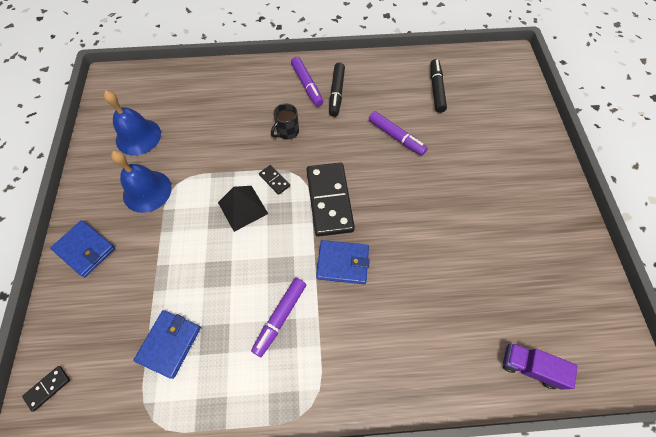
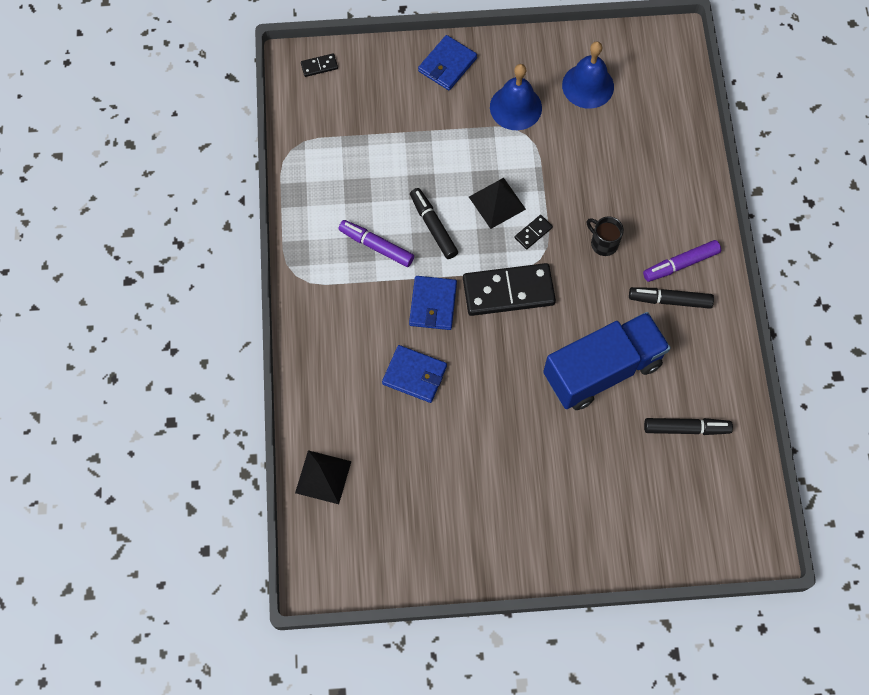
camera: 90 degrees right, 5 degrees up
black domino [22,366,70,411] -> black domino turned 60 degrees counterclockwise [301,54,338,77]
blue wallet [133,310,201,379] -> blue wallet moved to [382,345,447,403]
purple marker [369,111,428,156] -> blue truck [543,312,670,410]
purple truck [503,343,578,390] -> black pyramid [295,450,351,504]
none -> black marker [410,188,458,259]

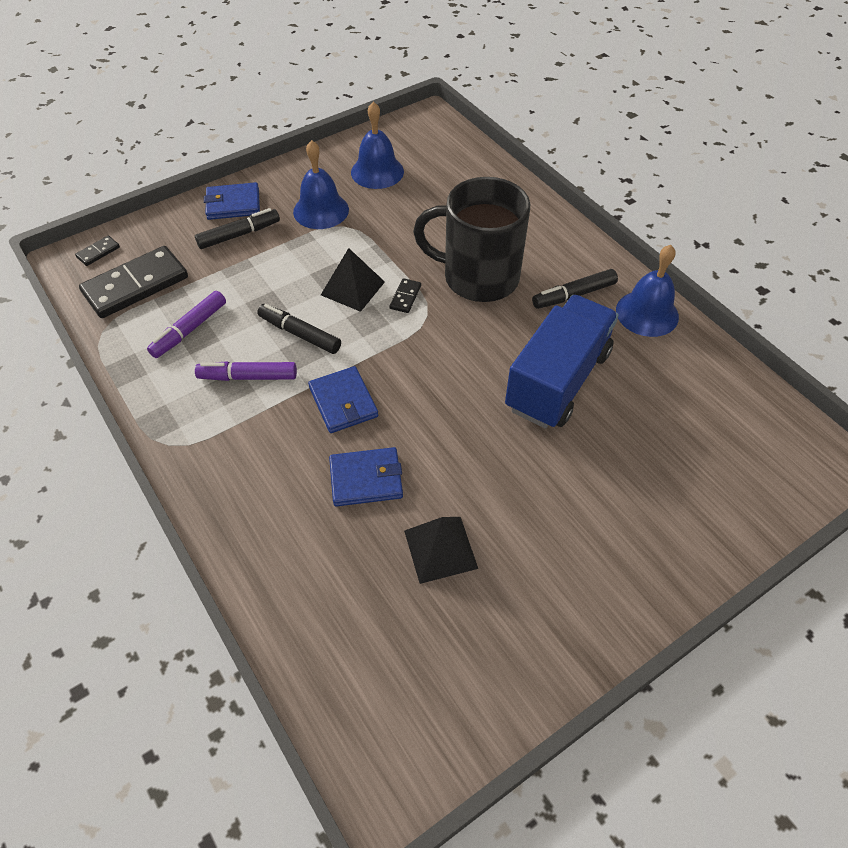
camera: 30 degrees left, 15 degrees down
black pyramid [295,450,351,504] -> black pyramid moved to [404,517,478,584]
blue wallet [418,35,477,90] -> blue wallet turned 75 degrees clockwise [204,182,260,220]
black domino [463,263,556,316] -> black domino moved to [79,246,188,318]
black mug [587,216,624,256] -> black mug [413,177,530,302], size x2.47
purple marker [643,240,721,282] -> purple marker moved to [147,291,226,358]
black marker [644,418,733,435] -> black marker moved to [195,208,280,249]
none -> blue bell [616,245,679,337]

